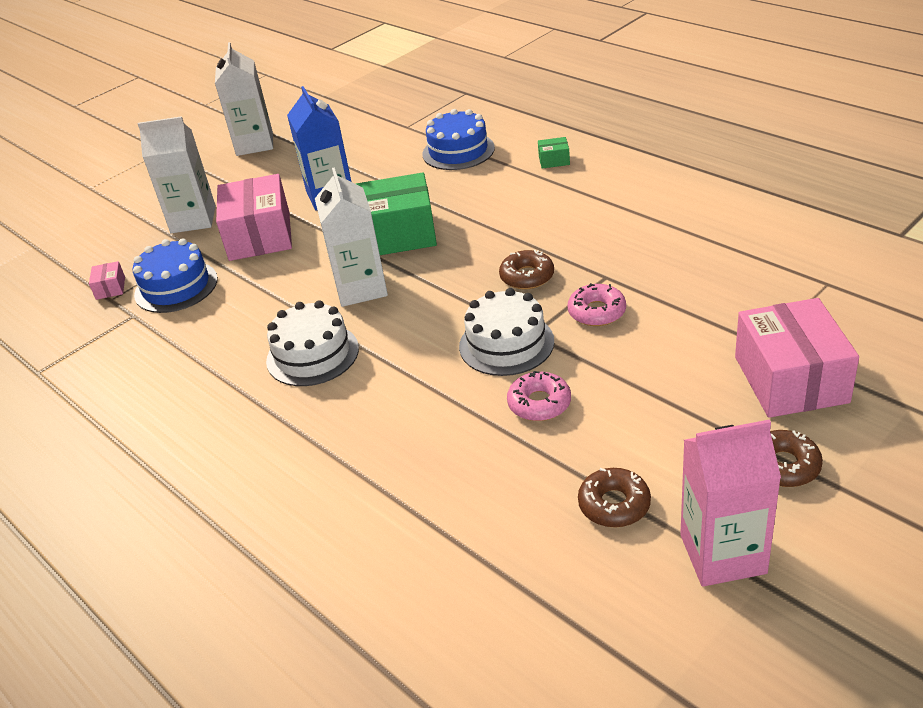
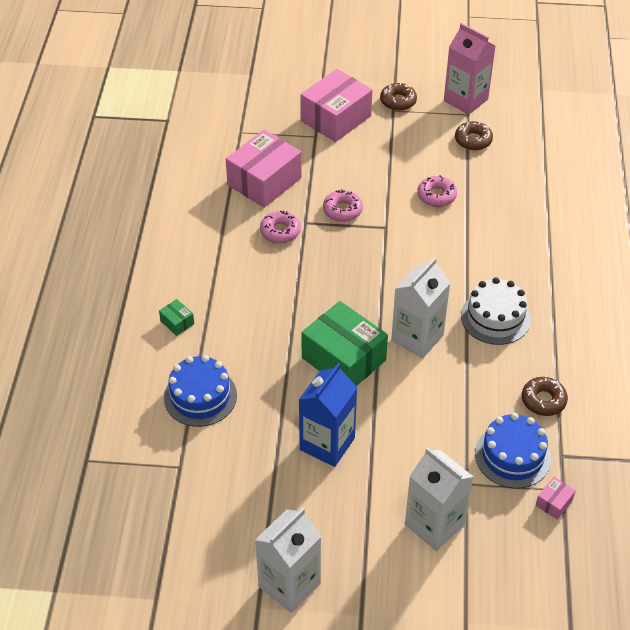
camera: 135 degrees left, 10 degrees up
pink box [216,174,292,261] -> pink box moved to [226,130,302,208]
white cake [459,288,554,376] -> none
brown donut [499,250,554,289] -> brown donut moved to [522,377,568,416]
none -> pink donut [260,211,301,243]

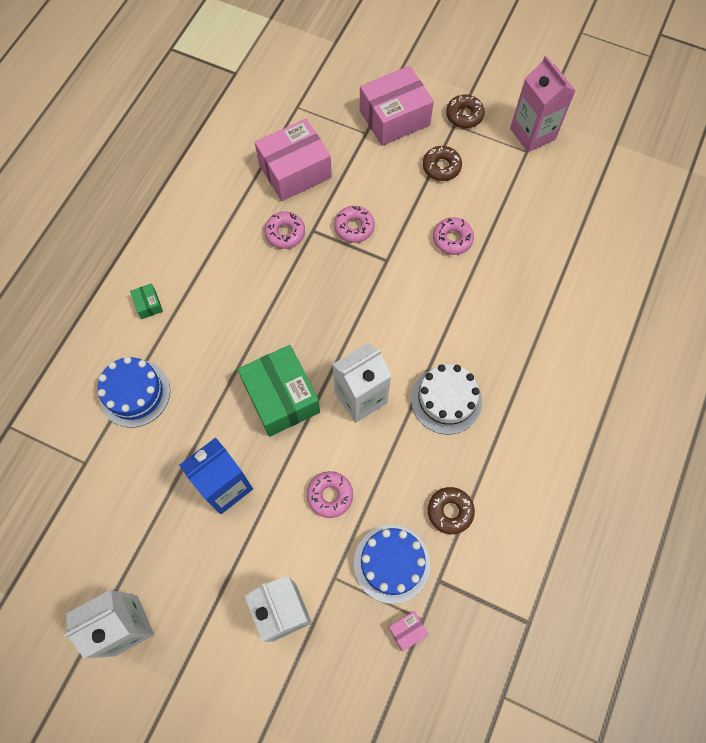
camera: 20 degrees right, 20 degrees up
brown donut [455,121,493,151] -> brown donut moved to [423,146,462,181]
none -> pink donut [307,471,353,518]

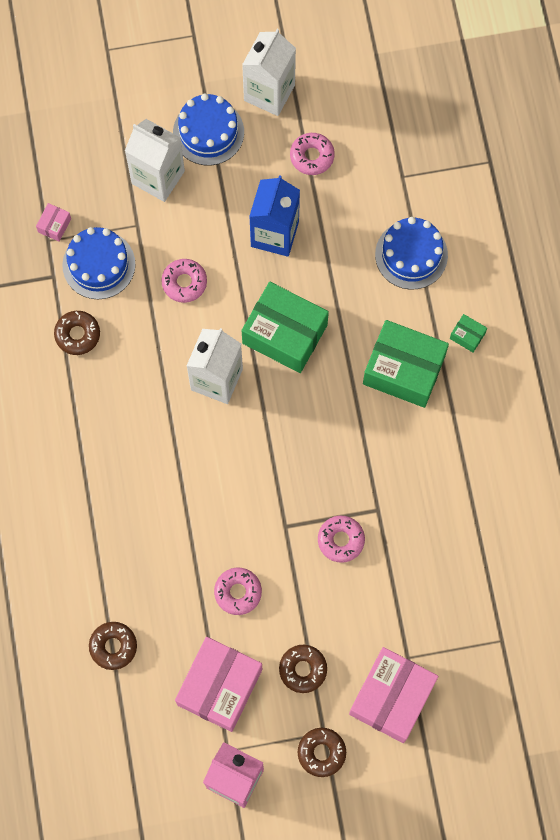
camera: 145 degrees right, 5 degrees up
pink box [255,119,332,201] -> pink box moved to [175,637,262,732]
pink donut [264,212,305,249] -> pink donut moved to [290,133,335,175]
white cake [411,364,482,434] -> none
none -> brown donut [89,622,137,670]
none -> blue cake [173,93,244,165]
none -> green box [363,320,449,408]

